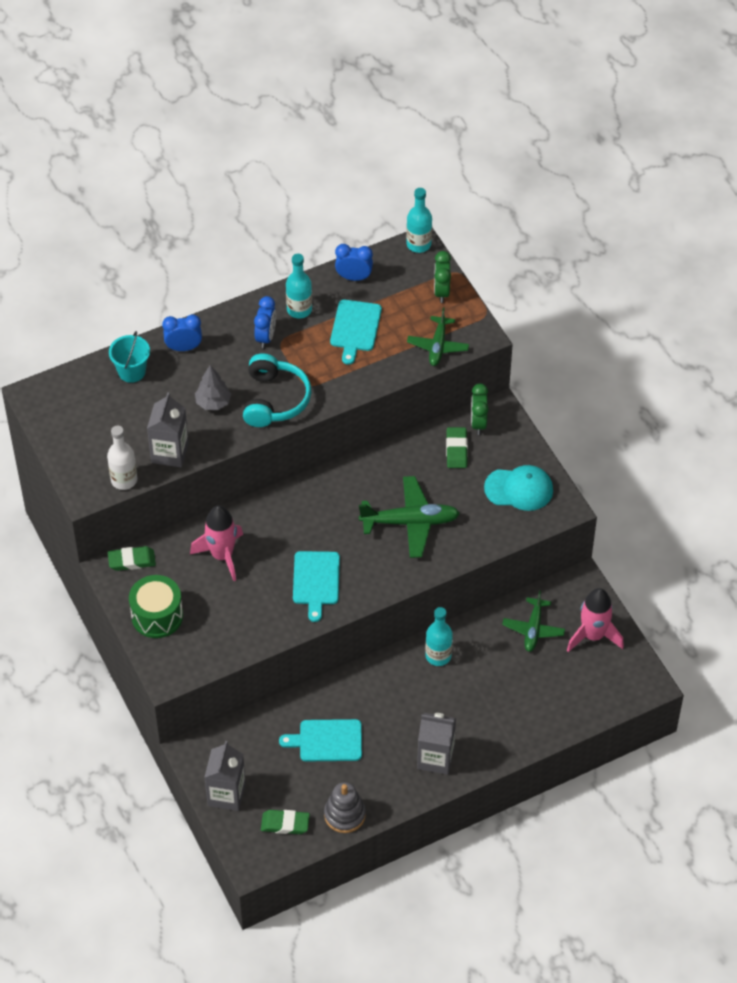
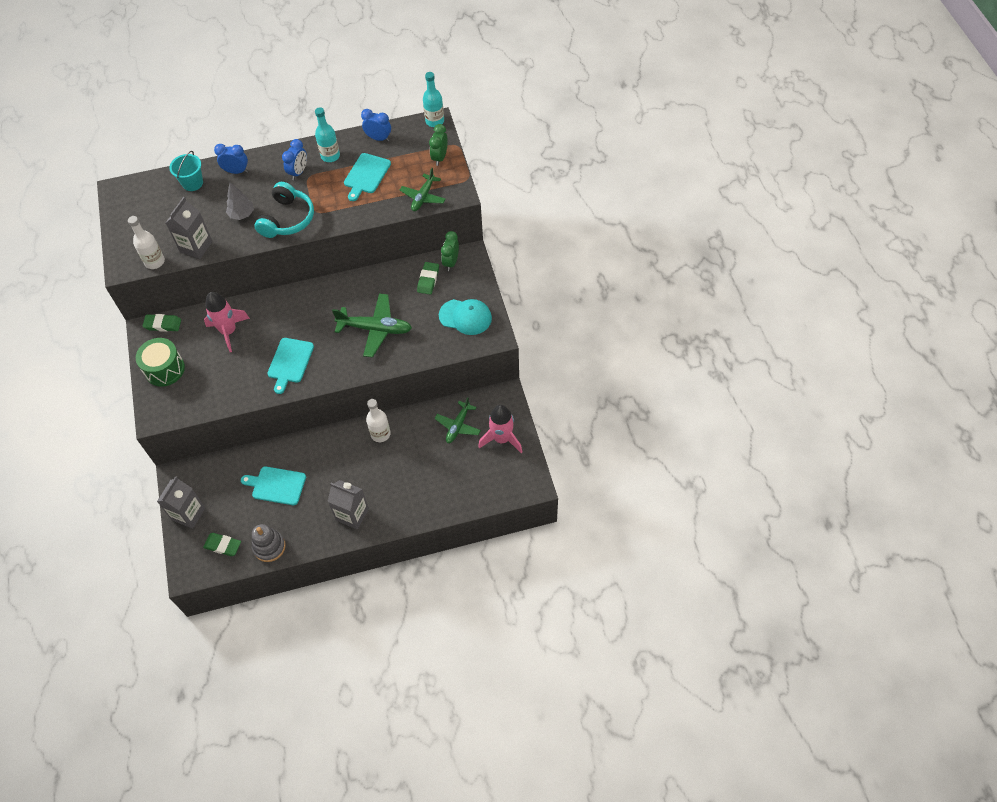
camera: 15 degrees right, 5 degrees up
turquoise bottle [425,607,453,666] -> white bottle [366,399,391,442]

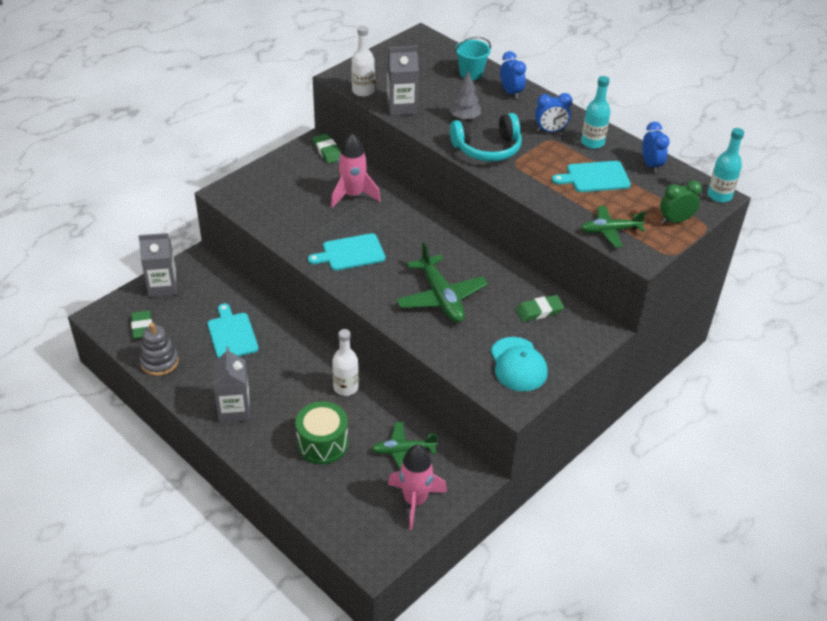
camera: 55 degrees right, 15 degrees down
green drum [136,338,185,387] -> green drum moved to [296,401,348,464]
green clock [441,231,459,271] -> none

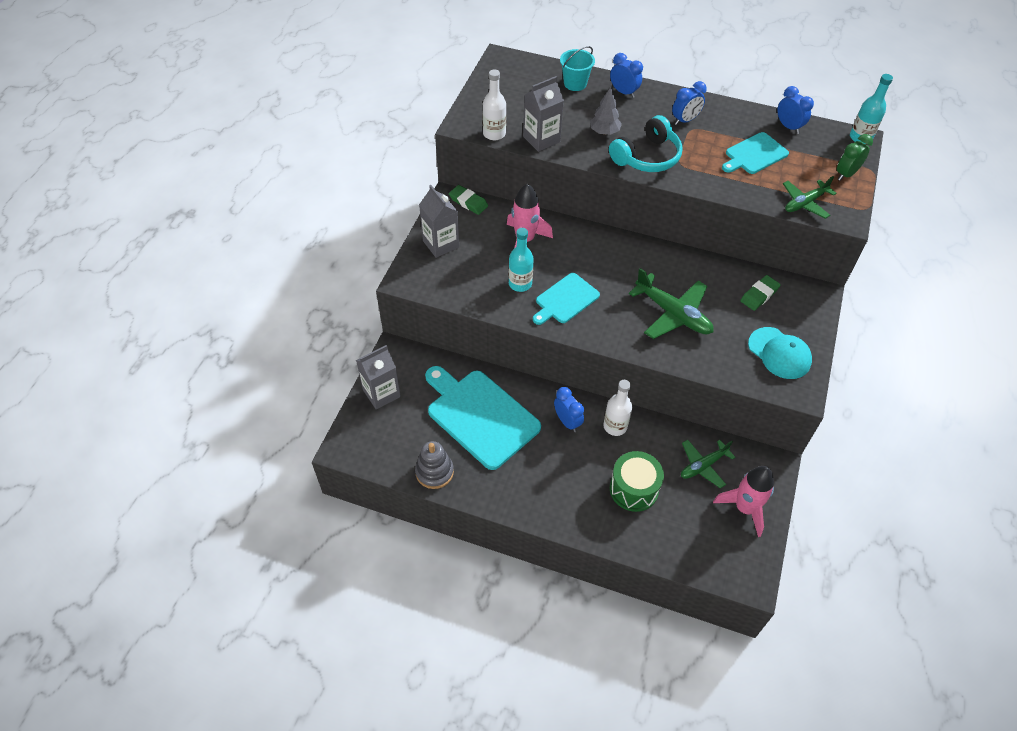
camera: 25 degrees left, 10 degrees up
green eraser [131,310,152,339] -> none
turquoise cutting board [208,303,258,358] -> turquoise cutting board [425,366,541,470], size x1.77
grey carton [213,347,250,423] -> grey carton moved to [419,185,459,258]
turquoise bottle [581,76,610,149] -> turquoise bottle moved to [509,228,534,292]
none -> blue clock [554,387,584,432]

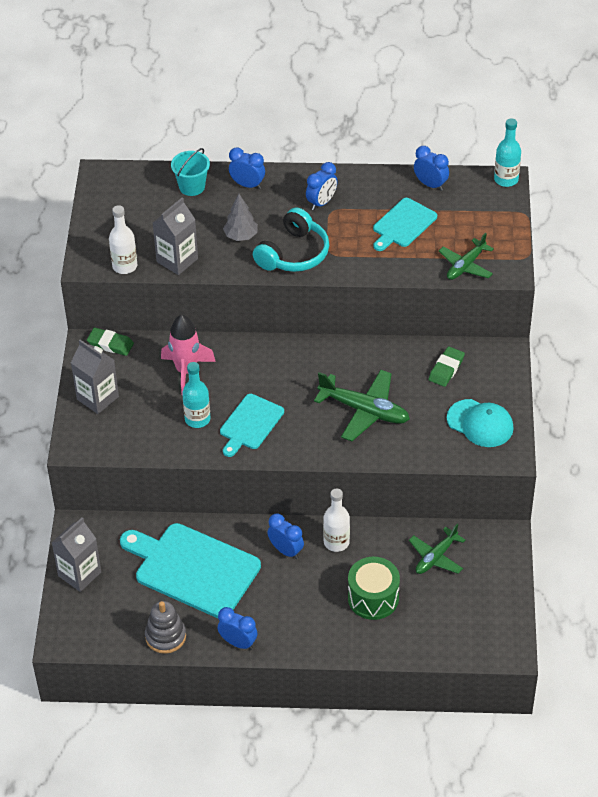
camera: 15 degrees left, 5 degrees down
pink rocket [713,466,774,537] -> none
green clock [837,134,873,181] -> none
none -> blue clock [218,607,257,650]

